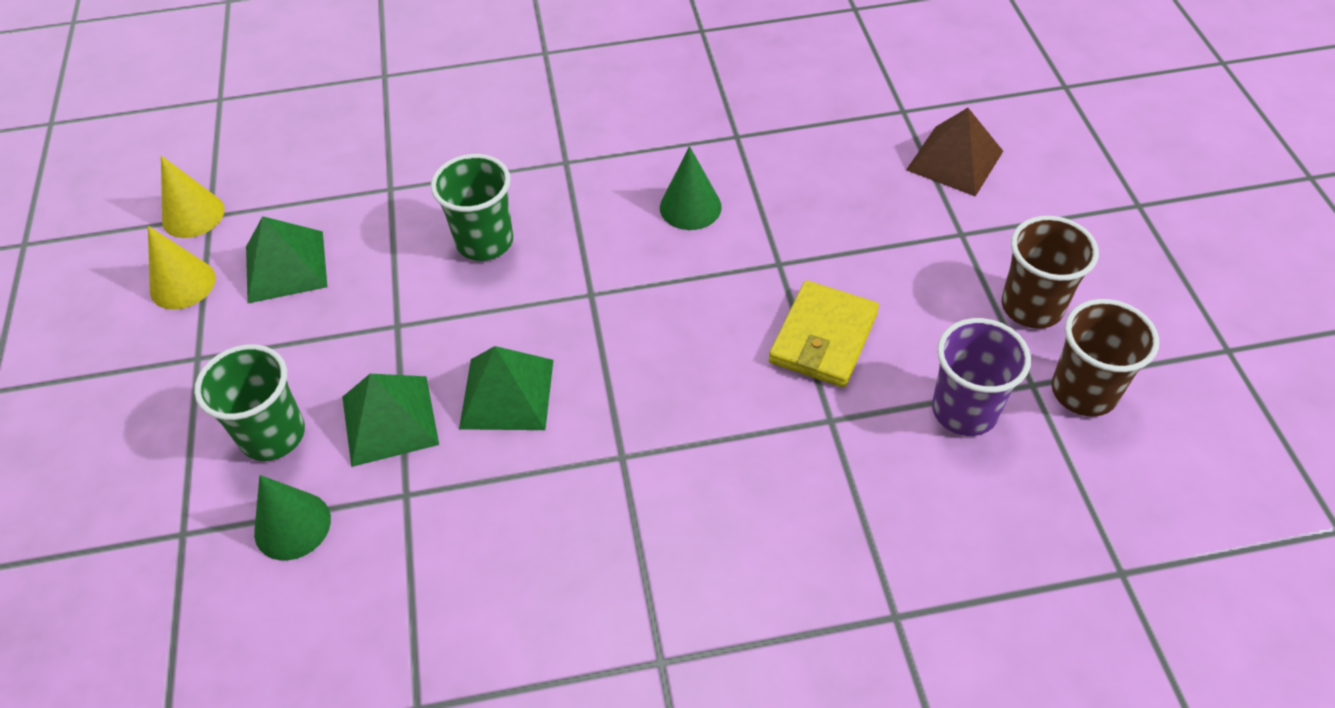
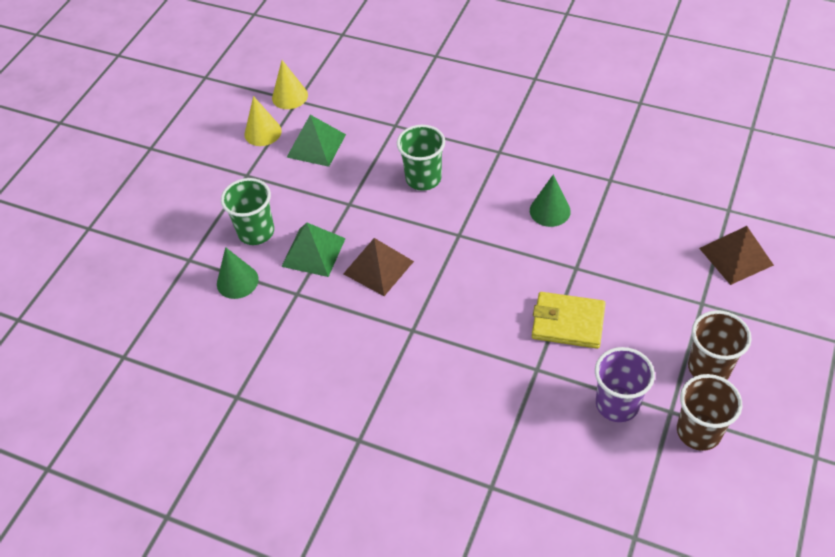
camera: 35 degrees right, 0 degrees up
green pyramid [459,346,553,430] -> brown pyramid [343,238,414,296]
yellow wallet [769,280,879,388] -> yellow wallet turned 45 degrees clockwise [532,292,606,349]

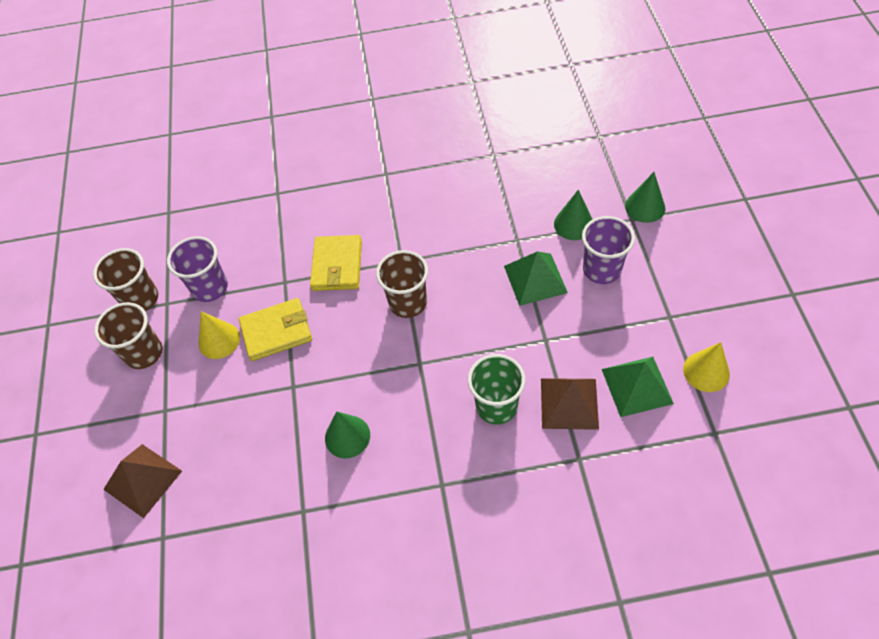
camera: 150 degrees right, 5 degrees up
green cup [221,178,274,245] -> purple cup [582,216,635,284]
yellow cone [272,60,308,109] -> yellow cone moved to [198,311,240,359]
brown pyramid [343,238,414,296] -> brown pyramid moved to [541,378,599,430]
none -> yellow wallet [310,235,362,291]
none -> brown cup [376,250,428,318]
none -> green cone [625,172,665,223]

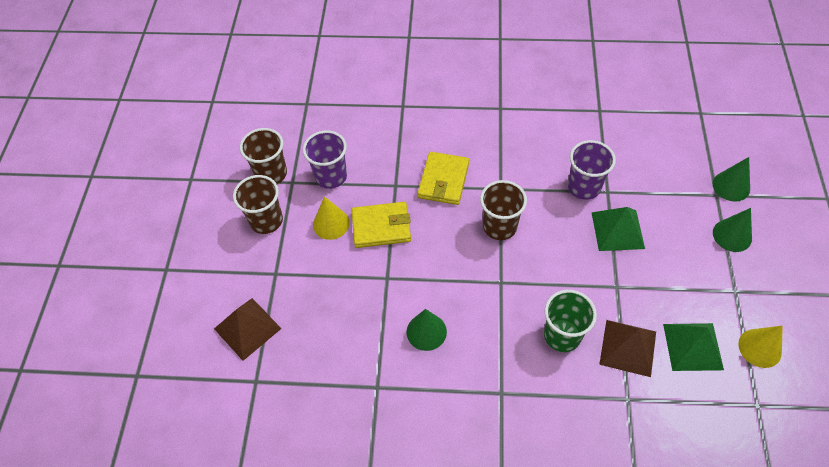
camera: 10 degrees right, 0 degrees up
green cone [554,190,593,240] -> green cone moved to [713,208,752,252]
purple cup [582,216,635,284] -> purple cup moved to [568,140,616,200]

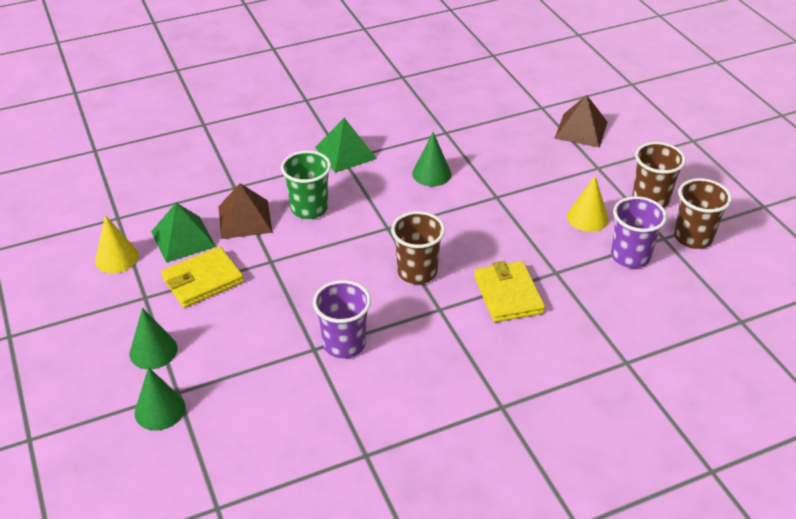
camera: 150 degrees right, 15 degrees down
yellow wallet [351,202,411,248] -> yellow wallet moved to [161,247,244,308]
green pyramid [591,207,645,251] -> green pyramid moved to [315,118,377,173]

